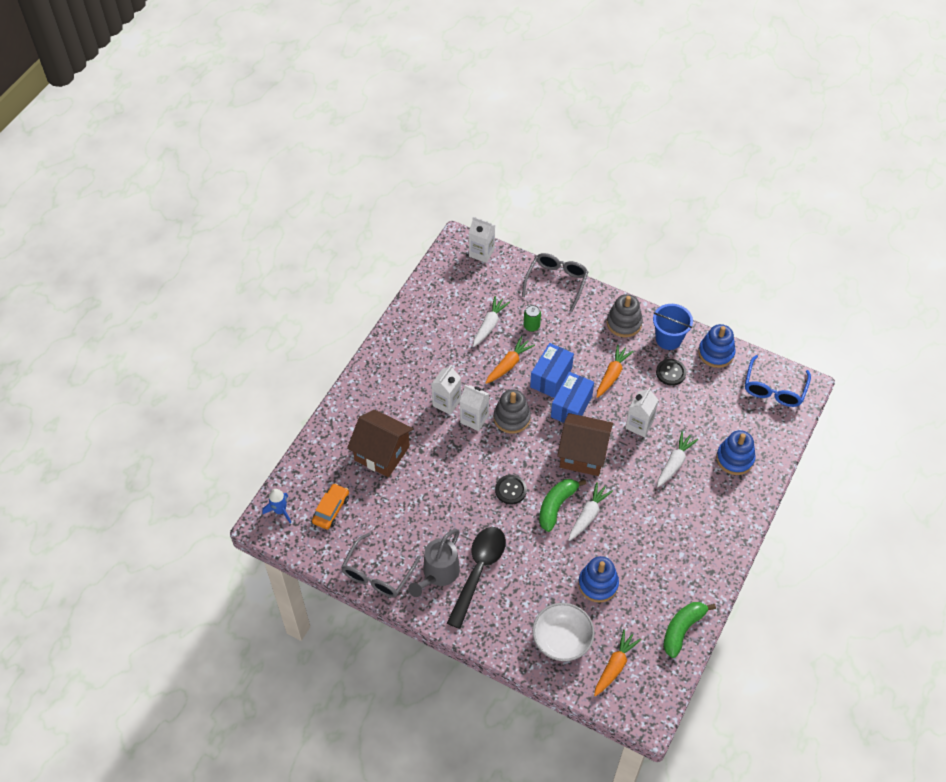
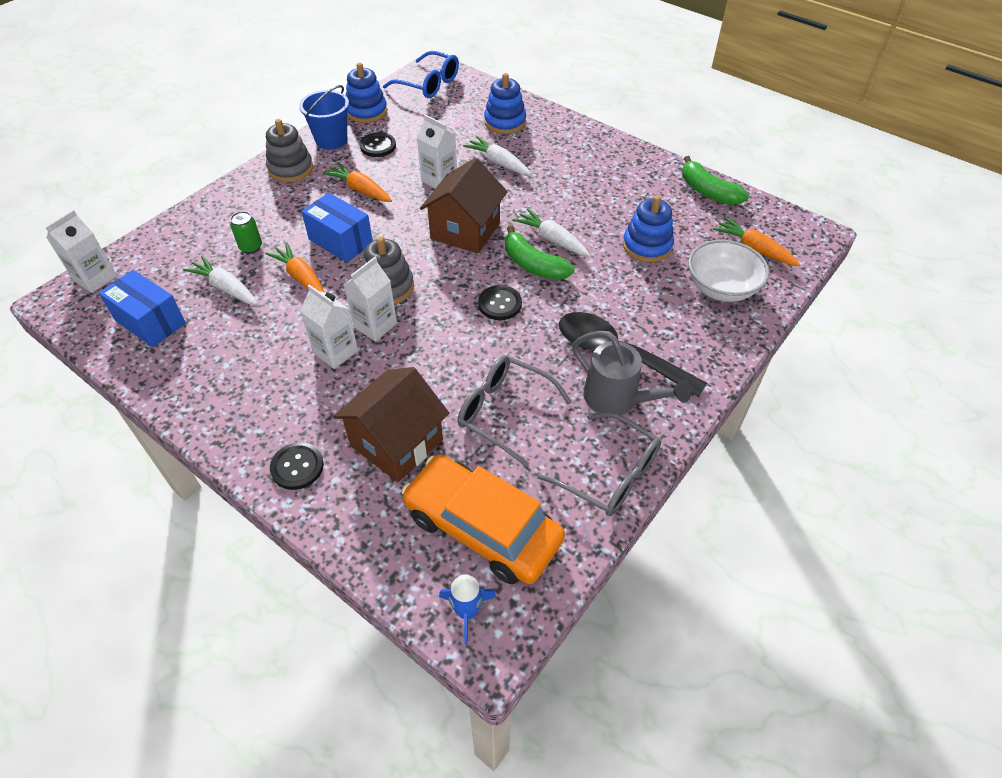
camera: 80 degrees left, 5 degrees down
orange car [312,483,349,529] -> orange car [401,455,565,584], size x1.94
grey glasses [522,253,588,312] -> grey glasses moved to [457,355,572,467]
blue box [551,372,594,423] -> blue box moved to [99,270,186,347]
none -> black button [270,442,324,490]

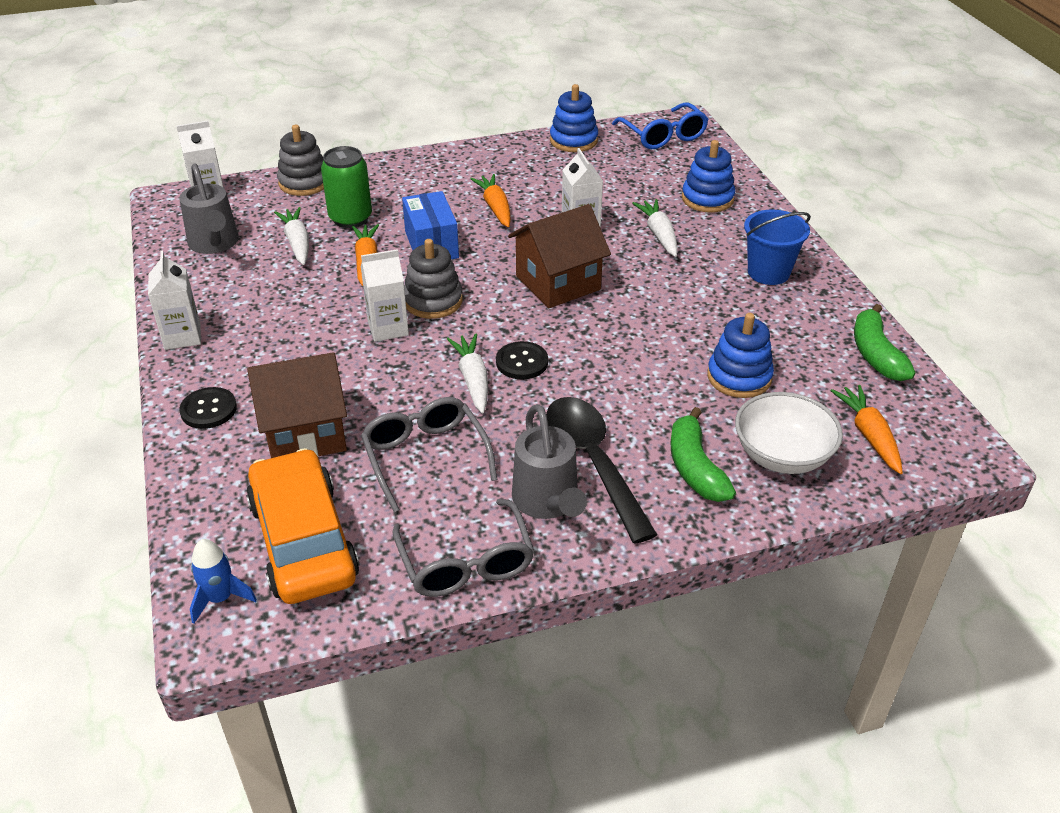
camera: 35 degrees right, 10 degrees down
blue box [99,270,186,347] -> grey watering can [179,164,239,254]
green can [230,211,262,254] -> green can [321,146,372,228], size x1.74
grey stacking toy [266,119,313,183] -> grey stacking toy moved to [277,125,324,196]
blue bucket [299,85,349,150] -> blue bucket moved to [744,210,811,285]
white carton [300,284,358,369] -> white carton moved to [148,251,201,350]
black button [360,132,396,157] -> none
green banana [505,225,575,280] -> green banana moved to [671,407,736,502]
white carrot [513,208,590,256] -> white carrot moved to [447,333,488,414]

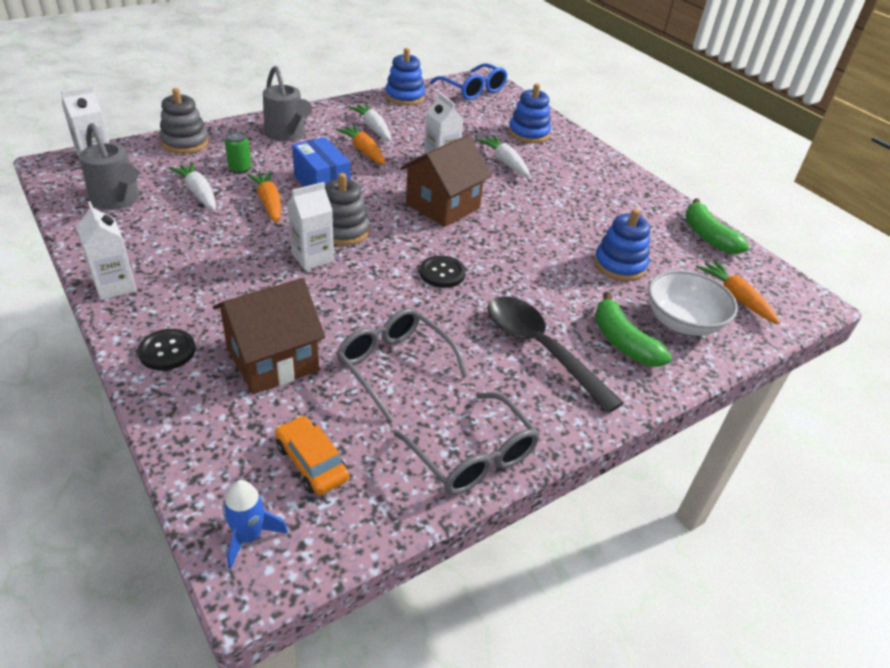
camera: 20 degrees left, 0 degrees up
orange car [246,448,359,604] -> orange car [275,415,349,495], size x0.52
green can [321,146,372,228] -> green can [225,131,251,174], size x0.58
white carrot [447,333,488,414] -> white carrot moved to [348,103,391,141]
grey watering can [512,404,587,519] -> grey watering can moved to [263,66,312,141]
blue bucket [744,210,811,285] -> none

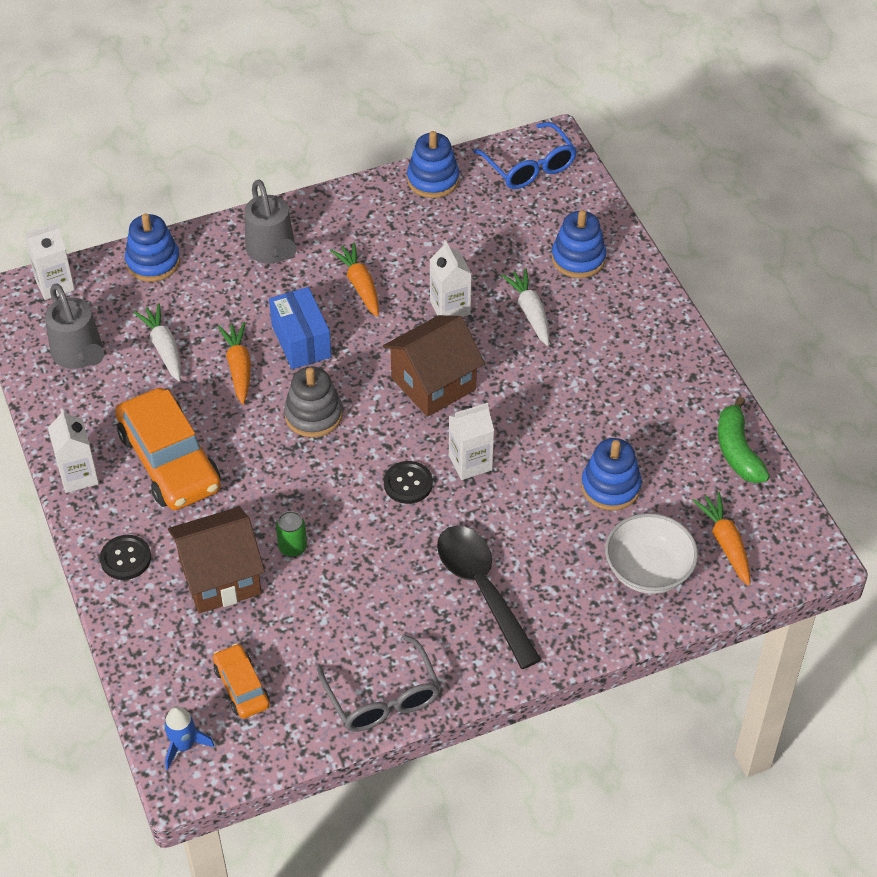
camera: 15 degrees right, 10 degrees up
grey stacking toy [159,88,209,154] -> blue stacking toy [125,214,180,282]
green can [225,131,251,174] -> green can moved to [276,511,307,557]
white carton [287,182,334,270] -> white carton moved to [449,403,494,480]
grey glasses [336,308,468,421] -> none
white carrot [348,103,391,141] -> none
green banana [595,292,672,367] -> none
none -> orange car [115,388,221,510]

